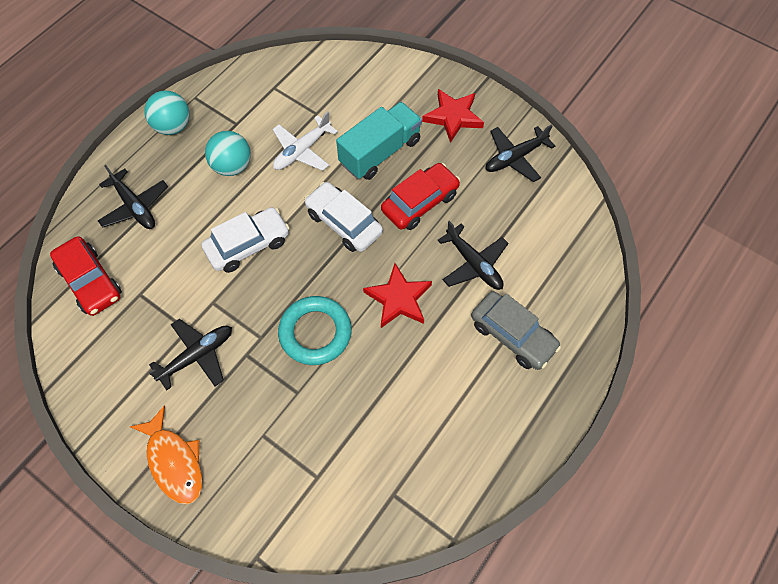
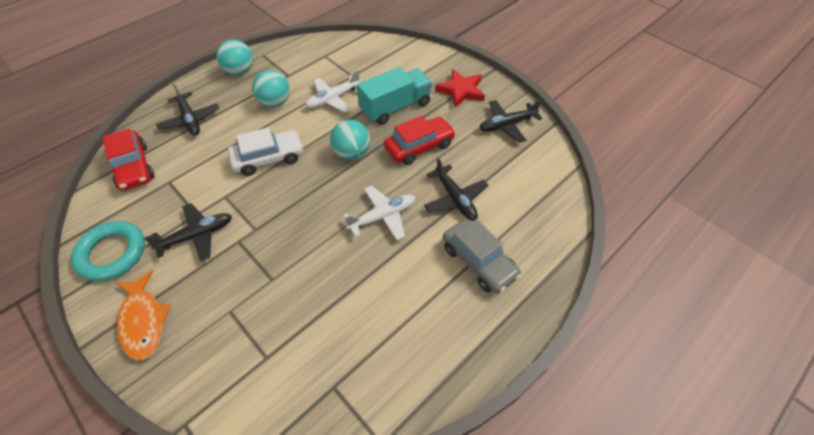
camera: 10 degrees right, 10 degrees down
turquoise ring [278,296,352,365] -> turquoise ring moved to [71,221,145,281]
white car [304,182,383,252] -> turquoise ball [330,120,370,160]
red star [363,263,432,328] -> white plane [343,185,415,240]

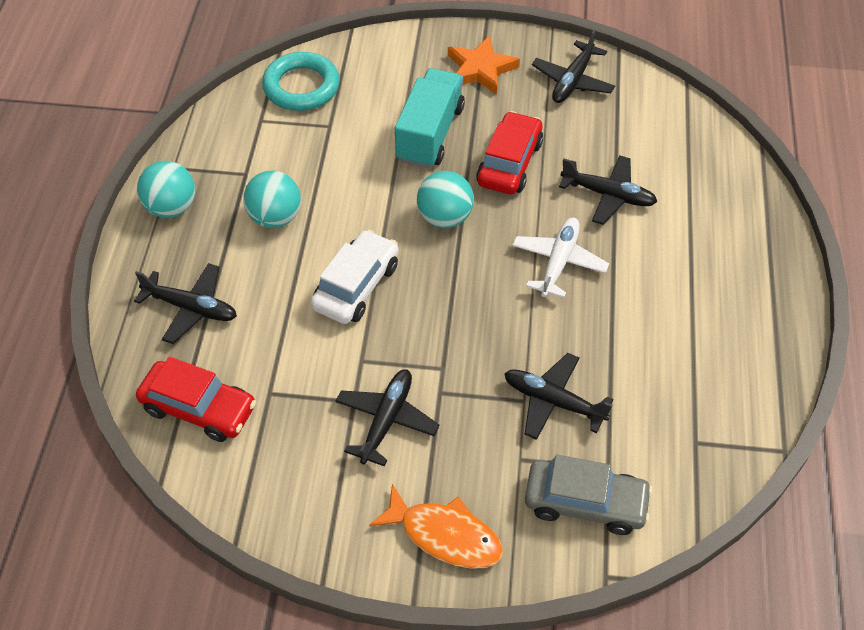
camera: 40 degrees left, 0 degrees up
turquoise ring [71,221,145,281] -> turquoise ring moved to [262,52,340,111]
white plane [306,70,361,113] -> none
red star [435,69,485,108] -> orange star [448,36,520,95]
grey car [443,219,521,294] -> grey car moved to [525,455,653,535]
none -> black plane [504,353,613,440]

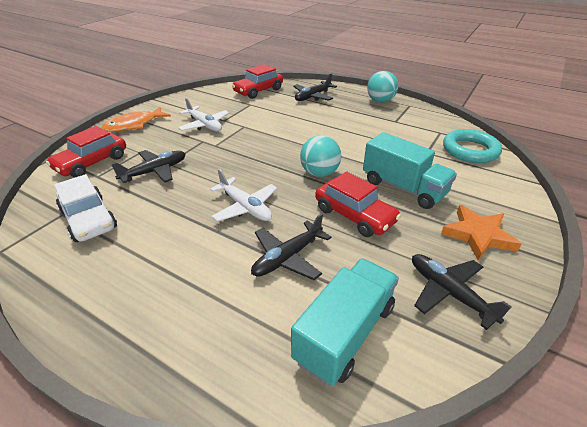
camera: 115 degrees right, 15 degrees down
turquoise ball [243,171,301,228] -> none
white car [311,230,399,324] -> white car moved to [54,174,117,242]
black plane [335,369,440,467] -> white plane [178,98,229,131]
grey car [525,455,653,535] -> red car [46,126,126,178]
none -> turquoise truck [291,258,399,386]

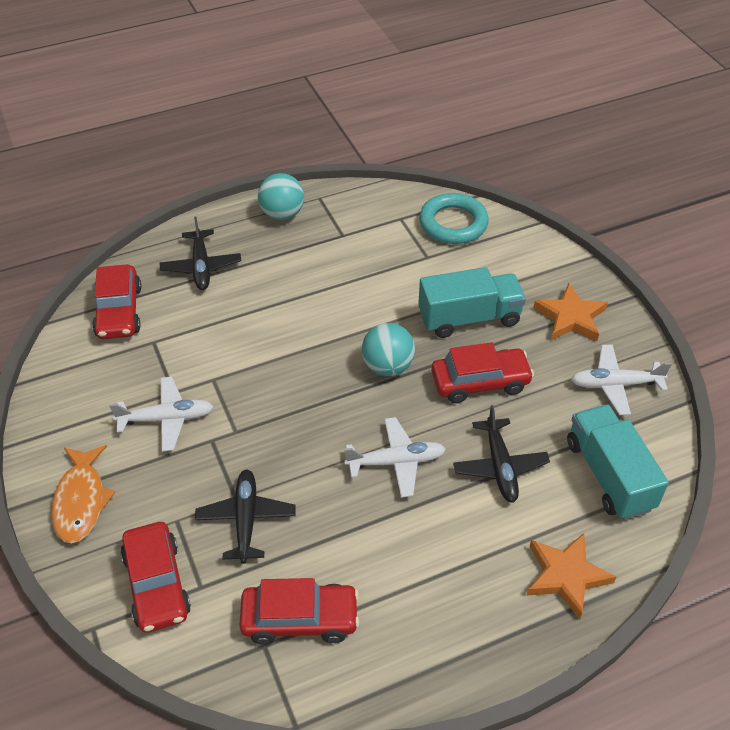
camera: 55 degrees left, 10 degrees up
white car [54,174,117,242] -> red car [239,578,359,645]
black plane [412,254,512,330] -> white plane [571,345,672,415]
none -> orange star [526,533,616,619]

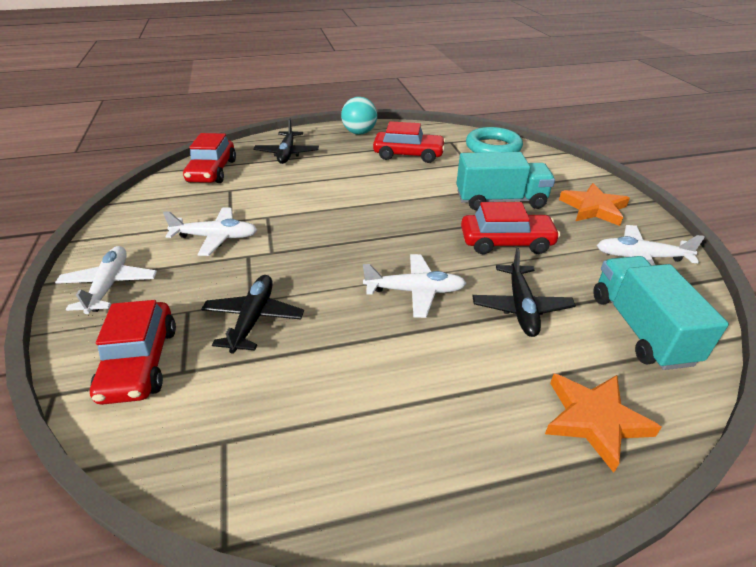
camera: 10 degrees right, 10 degrees down
orange fish [51,445,115,543] -> white plane [55,246,157,314]
red car [239,578,359,645] -> red car moved to [373,121,446,163]
turquoise ball [362,323,415,376] -> none

